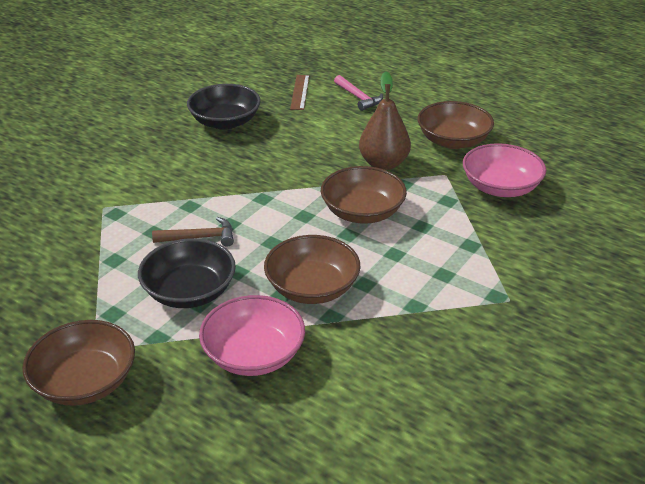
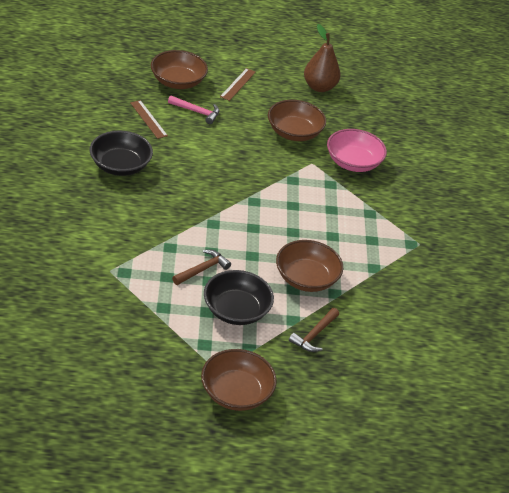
camera: 40 degrees left, 5 degrees up
pink bowl [199,295,305,376] -> brown hammer [289,308,339,352]
brown bowl [321,166,407,224] -> brown bowl moved to [151,50,208,89]
brown pear [359,72,411,170] -> brown pear moved to [304,24,341,92]
none -> brown ruler [220,68,256,101]

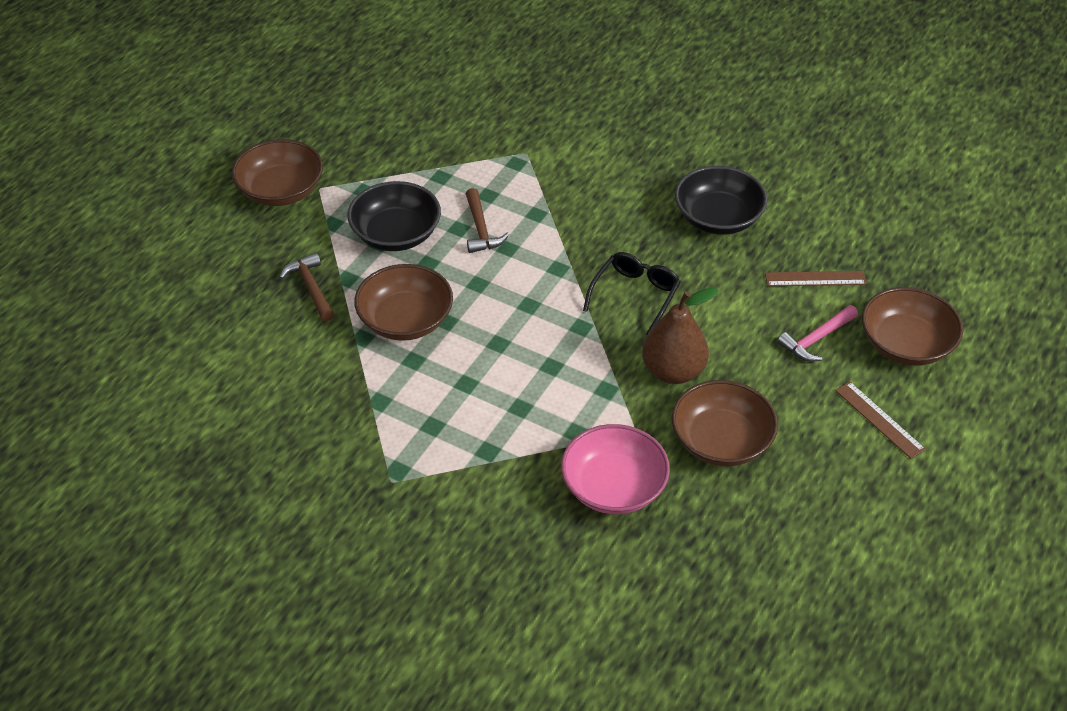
camera: 125 degrees right, 5 degrees up
brown pear [304,24,341,92] -> brown pear moved to [642,288,719,384]
none -> black glasses [583,252,681,335]

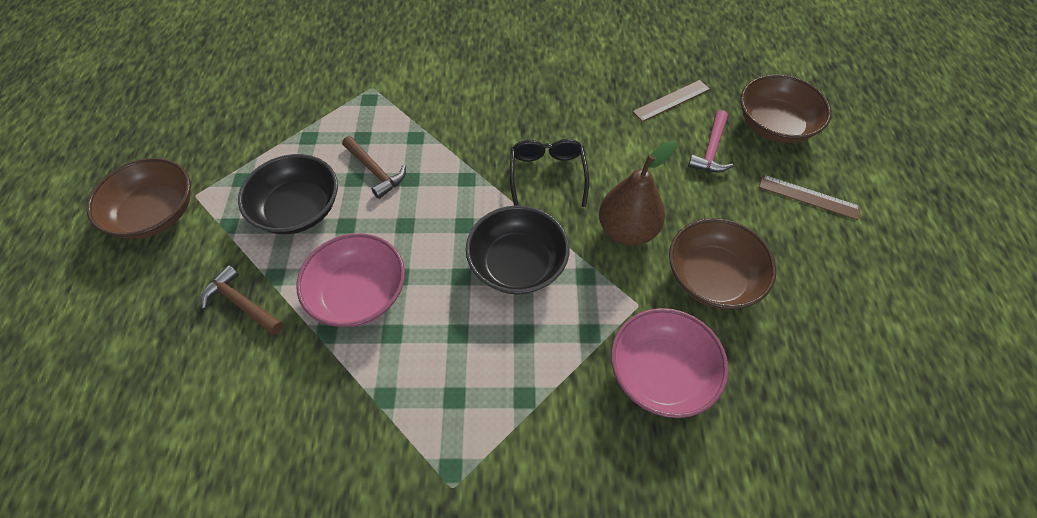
camera: 30 degrees left, 10 degrees up
brown bowl [354,264,453,341] -> pink bowl [296,233,405,327]
black bowl [675,166,768,235] -> black bowl moved to [466,205,570,294]

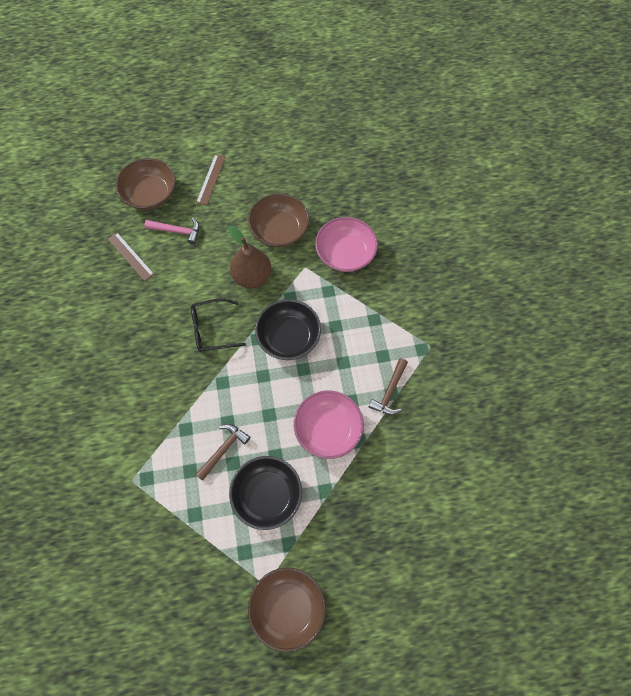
camera: 100 degrees left, 10 degrees up
brown hammer [201,265,284,335] -> brown hammer moved to [369,358,408,415]

